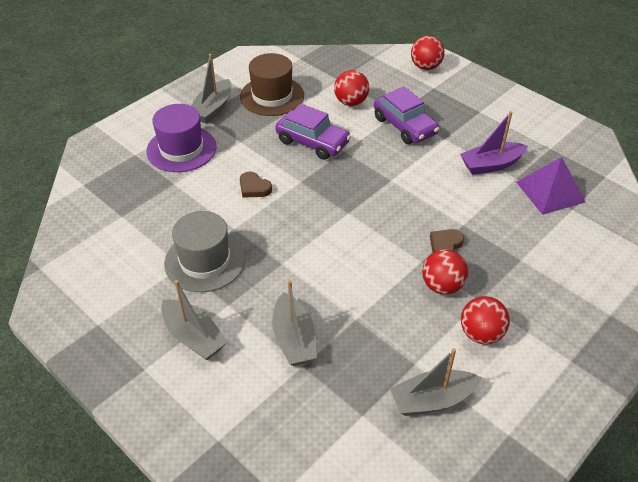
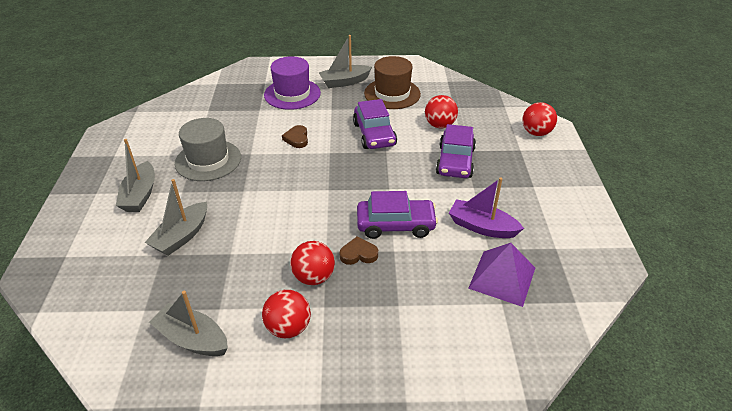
camera: 45 degrees right, 5 degrees down
none -> purple car [357,191,438,239]

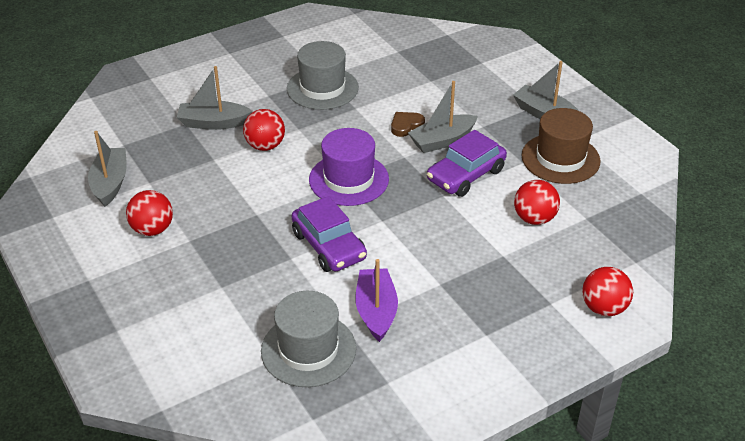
camera: 60 degrees right, 0 degrees up
grey boat [116,139,155,212] -> grey boat moved to [408,81,478,153]
purple hat [264,56,321,110] -> purple hat moved to [309,128,389,206]
red ball [290,241,335,285] -> red ball moved to [243,109,285,151]
brown heart [340,236,378,265] -> none
purple car [436,124,476,178] -> none
purple pyramid [468,243,535,307] -> grey hat [261,291,356,387]

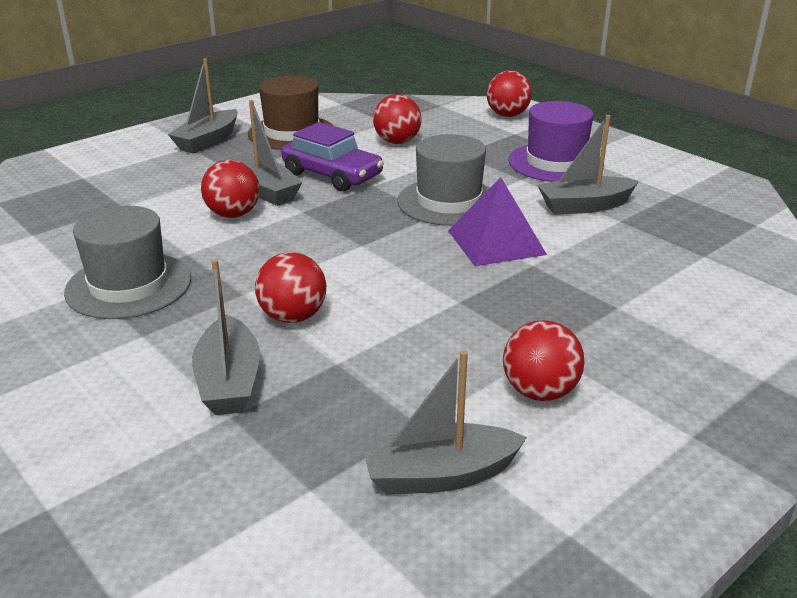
camera: 100 degrees left, 10 degrees down
grey hat [261,291,356,387] -> grey hat moved to [397,134,490,226]
purple car [292,196,367,272] -> purple pyramid [448,177,547,266]
purple hat [309,128,389,206] -> purple hat moved to [509,101,604,182]
purple boat [355,259,398,342] -> grey boat [538,115,639,215]
brown heart [391,112,425,137] -> red ball [201,160,260,218]

